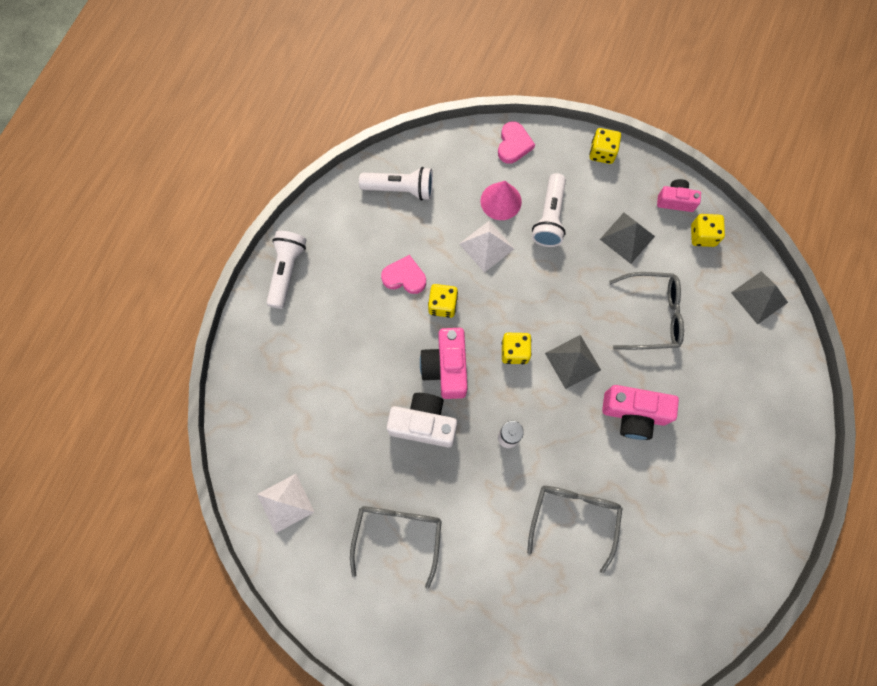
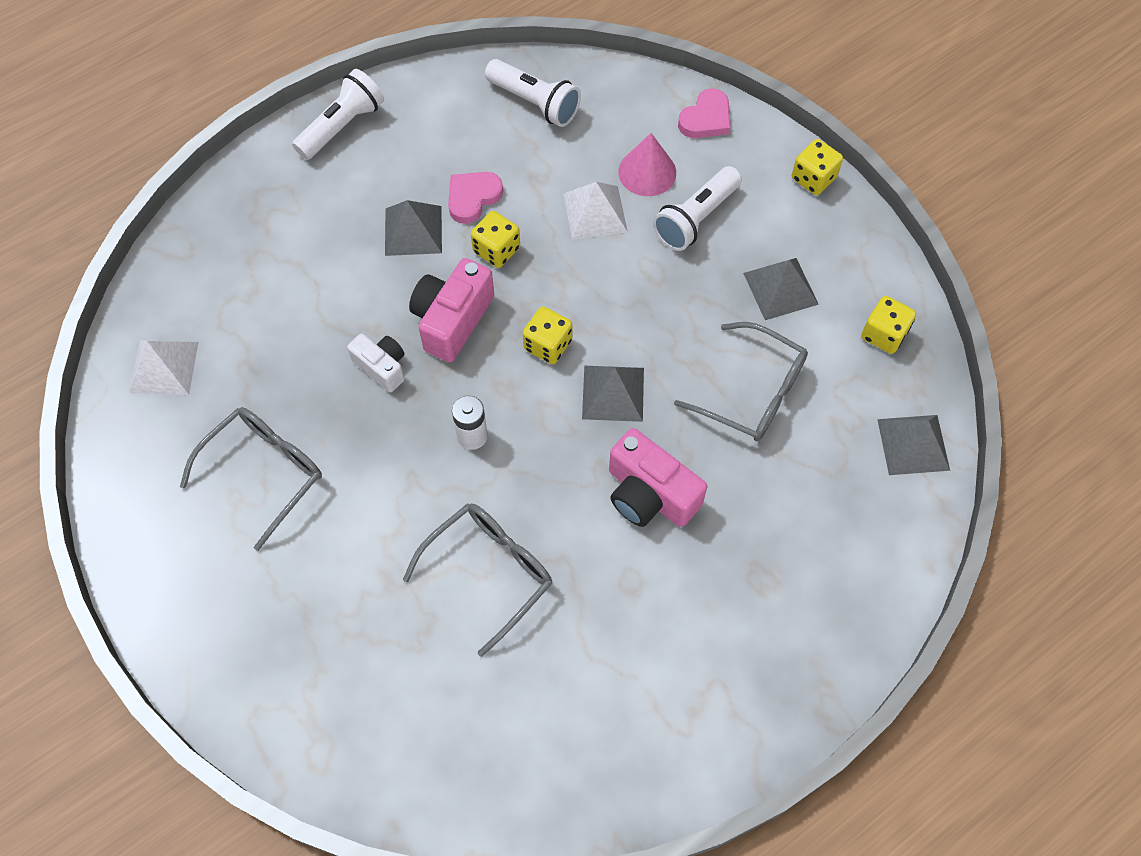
camera: 30 degrees right, 10 degrees down
pink heart [381,255,426,294] -> pink heart turned 90 degrees counterclockwise [448,172,503,224]
white camera [387,393,457,447] -> white camera [347,333,405,392], size x0.62
pink camera [657,179,701,212] -> none
none -> grey pyramid [385,200,442,256]

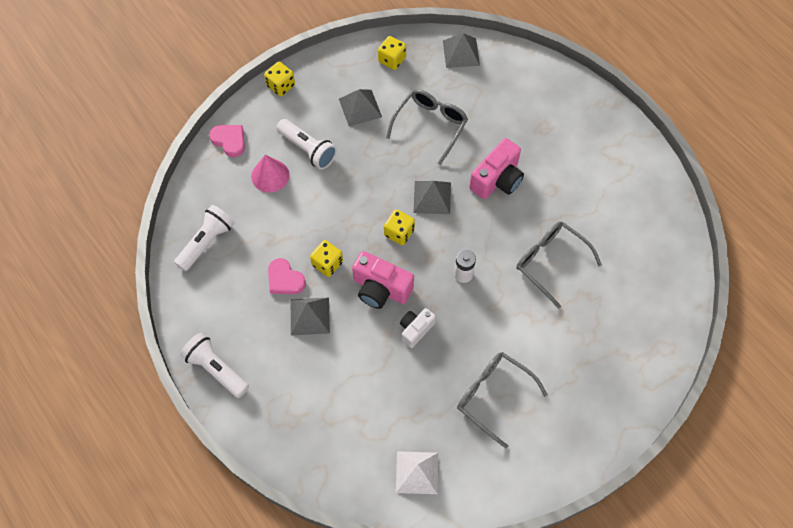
camera: 90 degrees left, 0 degrees up
white pyramid [563,182,628,240] -> none

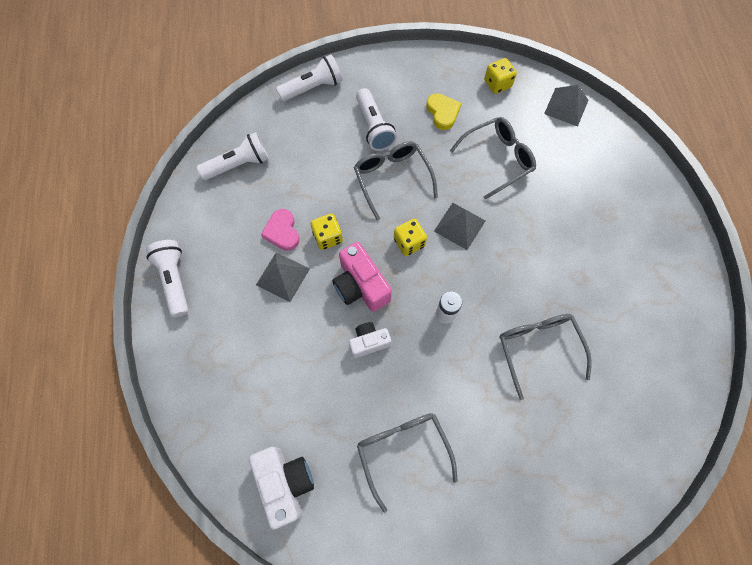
camera: 30 degrees right, 5 degrees up
pink heart [209,125,245,157] -> white flashlight [276,54,342,102]
pink cone [251,155,289,192] -> none
yellow dice [264,62,295,96] -> none
grey pyramid [339,89,382,126] -> yellow heart [426,93,461,130]
white pyramid [396,451,438,494] -> white camera [249,447,314,530]
pink camera [469,138,524,199] -> none
none -> grey glasses [354,141,438,220]

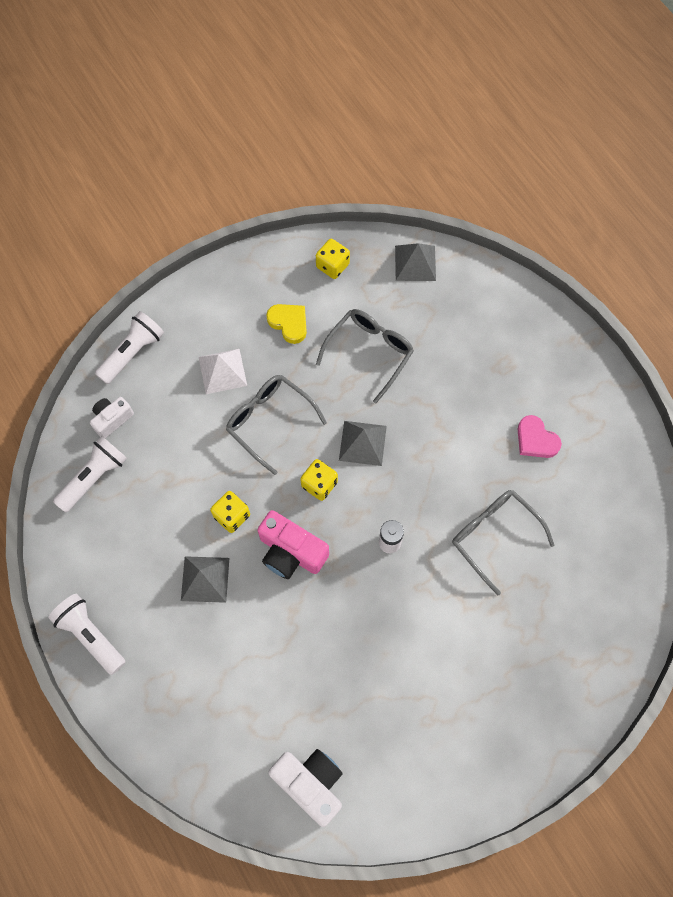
camera: 25 degrees left, 0 degrees up
pink heart [261,209,300,251] -> pink heart moved to [518,415,562,458]
white camera [349,322,391,358] -> white camera moved to [90,397,134,438]
white flashlight [356,88,397,151] -> white pyramid [199,349,247,394]
grey glasses [357,413,458,513] -> none

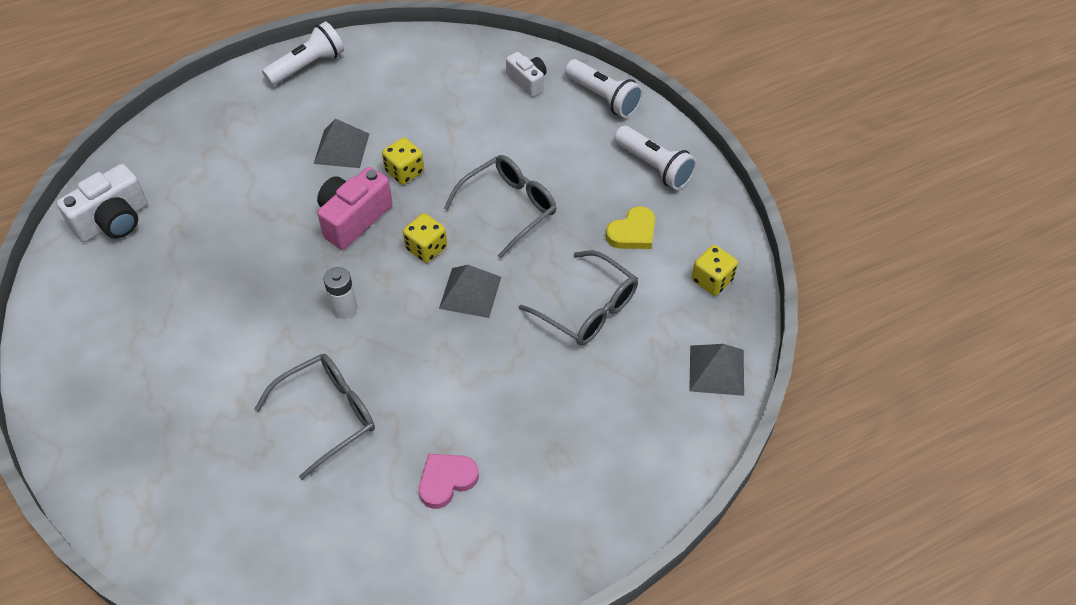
camera: 95 degrees right, 15 degrees down
white flashlight [53,436,127,512] -> white flashlight moved to [614,126,697,190]
white pyramid [199,349,247,394] -> none

